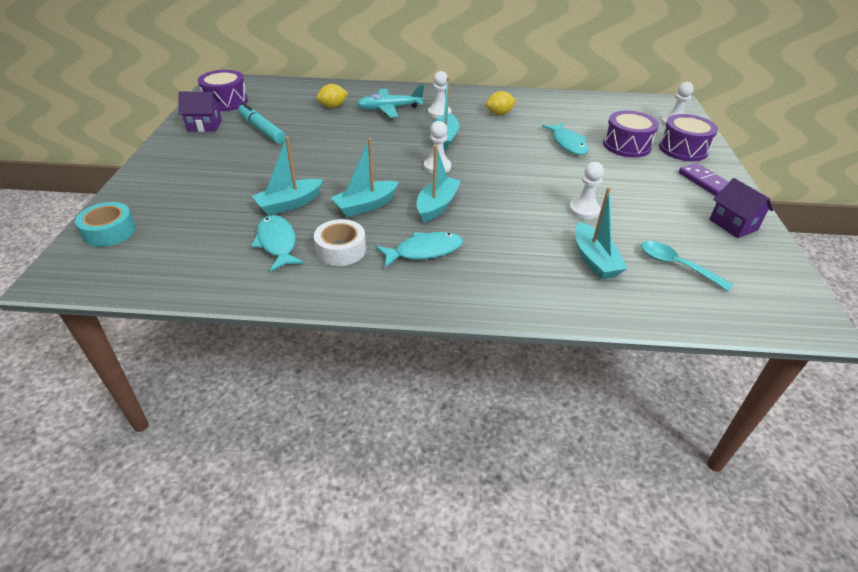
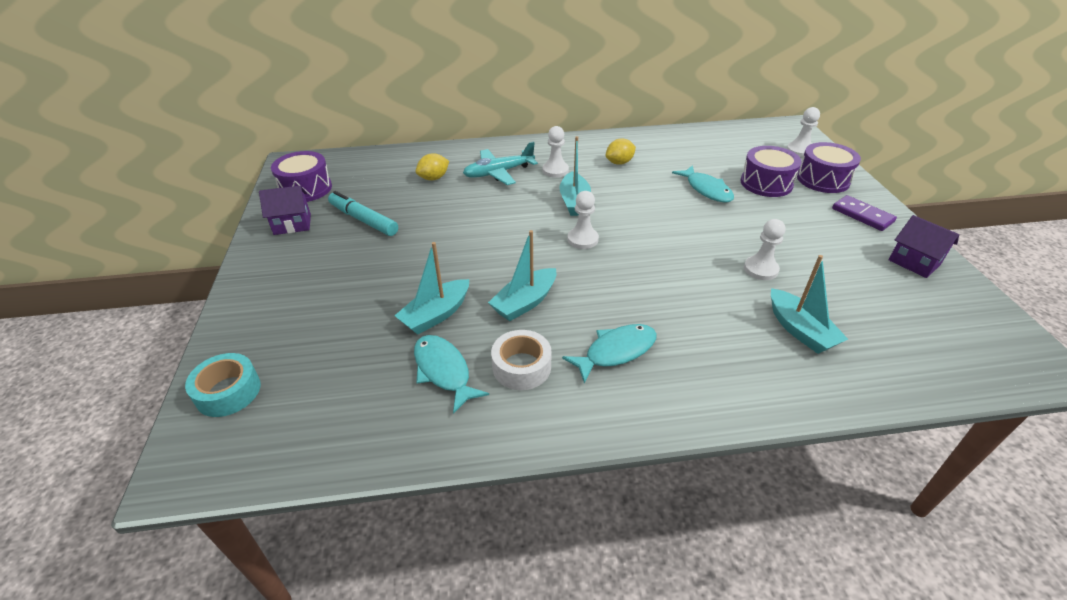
camera: 10 degrees left, 0 degrees up
turquoise boat [417,145,461,222] -> none
turquoise spoon [641,241,733,292] -> none

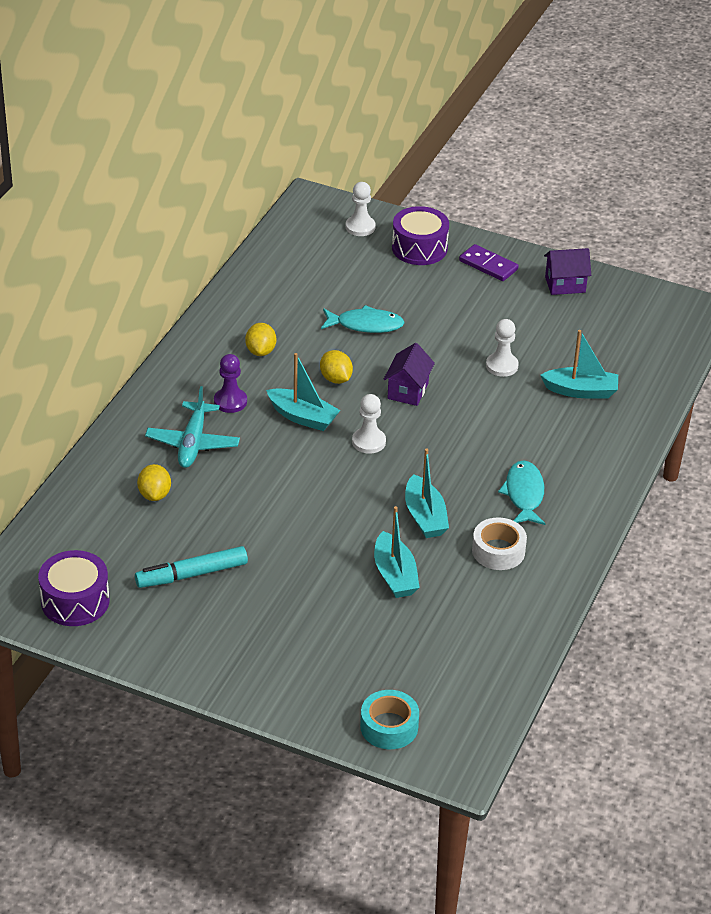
camera: 60 degrees left, 0 degrees up
purple house [259,186,311,235] -> purple house moved to [383,343,435,406]
turquoise fish [414,335,489,414] -> none
white pawn [542,126,569,178] -> purple pawn [214,354,247,413]
purple drum [740,146,802,197] -> none
purple domino [832,195,897,231] -> purple domino turned 45 degrees clockwise [459,244,518,281]
none -> yellow lemon [320,350,353,384]

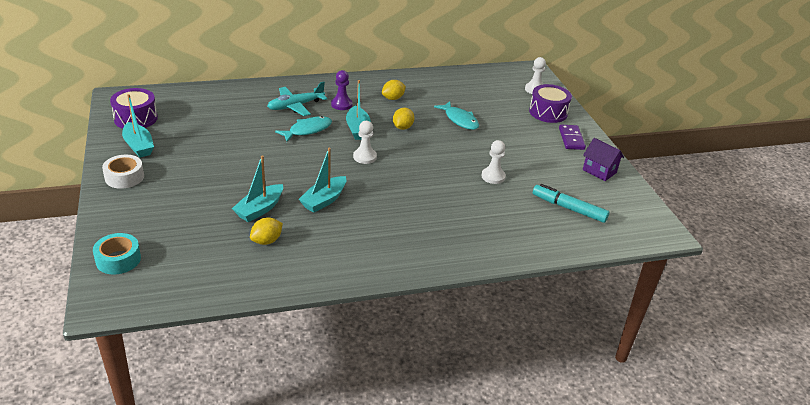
camera: 50 degrees right, 5 degrees down
turquoise marker [135,546,248,588] -> turquoise marker moved to [533,184,609,223]
yellow lemon [137,464,171,501] -> yellow lemon moved to [250,217,283,245]
purple house [383,343,435,406] -> none
white tape [472,518,527,570] -> white tape moved to [102,155,144,189]
turquoise fish [498,460,546,525] -> turquoise fish moved to [275,116,332,142]
turquoise boat [540,330,618,398] -> turquoise boat moved to [122,94,154,157]

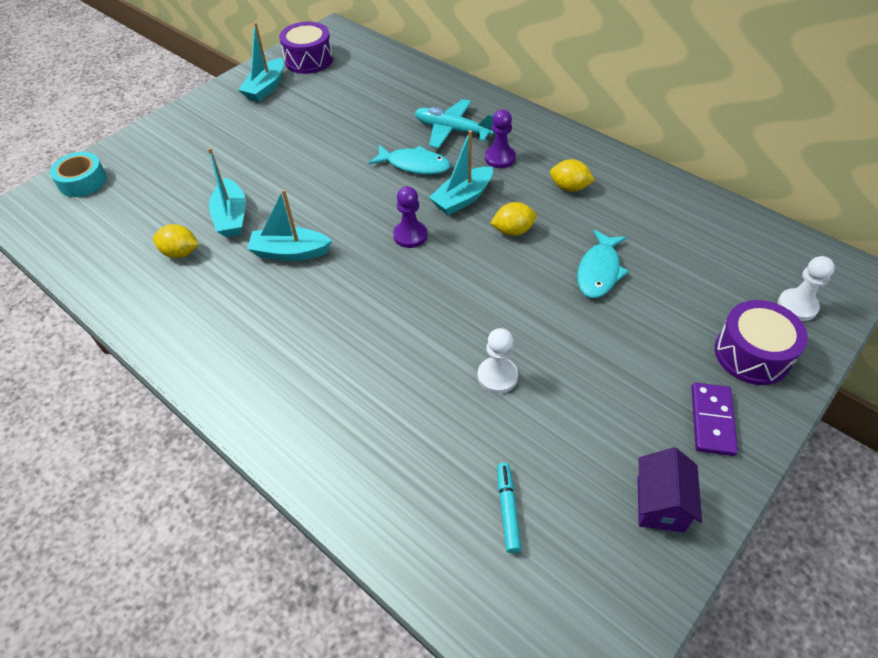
camera: 60 degrees right, 15 degrees up
white tape [102,155,144,189] -> none
turquoise boat [232,155,283,222] -> turquoise boat turned 105 degrees counterclockwise [208,148,246,237]
white pawn [353,121,377,164] -> purple pawn [393,186,427,248]
turquoise marker [533,184,609,223] -> turquoise marker [497,463,522,553], size x0.63
purple domino [559,125,586,150] -> purple domino turned 45 degrees counterclockwise [691,383,738,456]

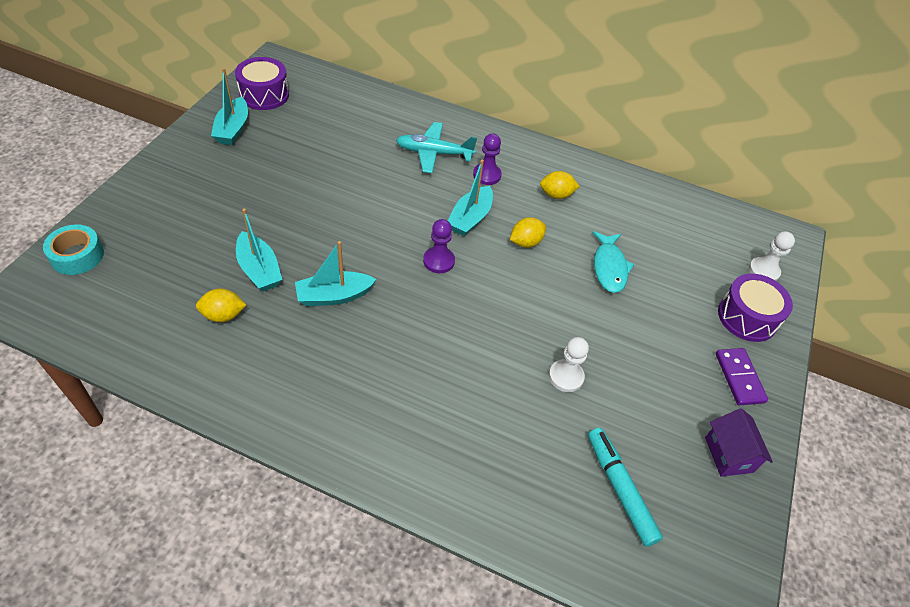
camera: 25 degrees left, 0 degrees up
turquoise fish [369,145,451,174] -> none
turquoise marker [497,463,522,553] -> turquoise marker [588,428,663,547], size x1.59

